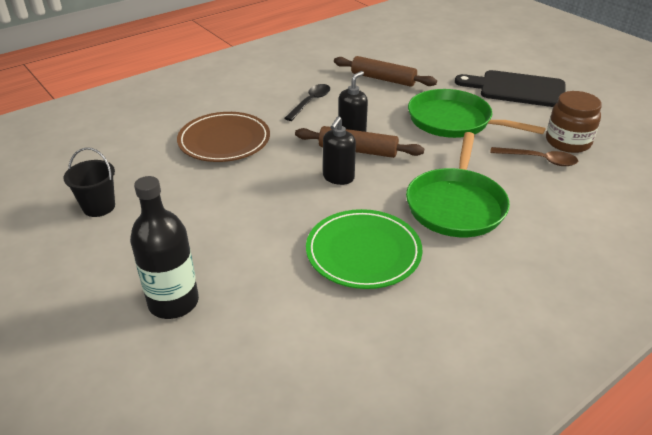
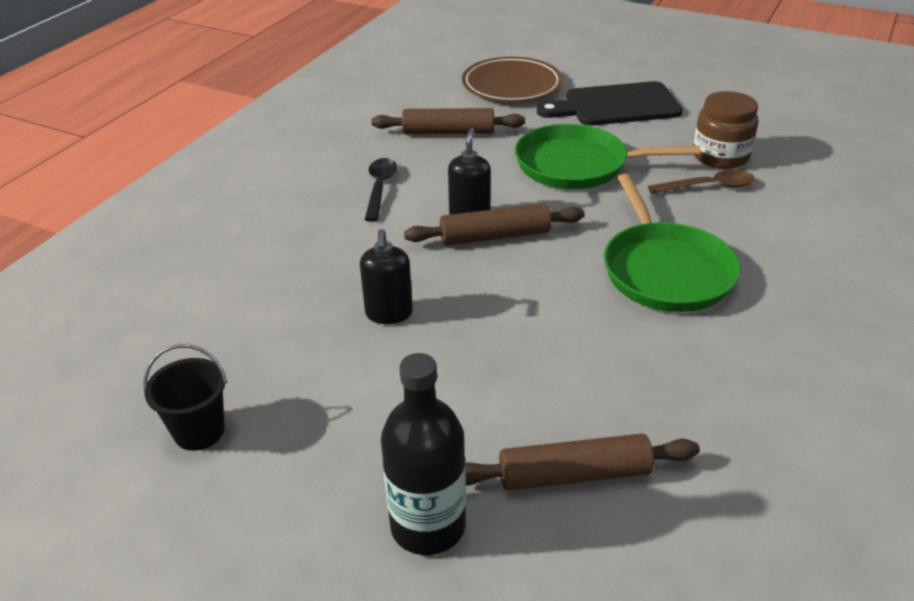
camera: 25 degrees left, 0 degrees up
brown plate [177,112,270,162] -> brown plate moved to [462,57,563,102]
green plate [306,209,422,289] -> none
black soap dispenser [323,116,356,185] -> black soap dispenser moved to [360,229,413,324]
none -> brown rolling pin [465,434,700,491]

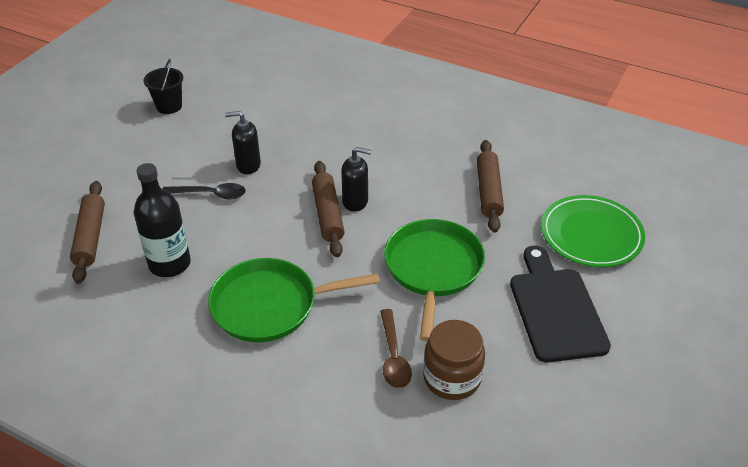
camera: 90 degrees right, 5 degrees up
black spoon [365,158,397,222] -> black spoon moved to [162,183,246,199]
black bottle [381,353,466,555] -> black bottle moved to [134,163,191,277]
brown plate [462,57,563,102] -> green plate [541,195,645,267]

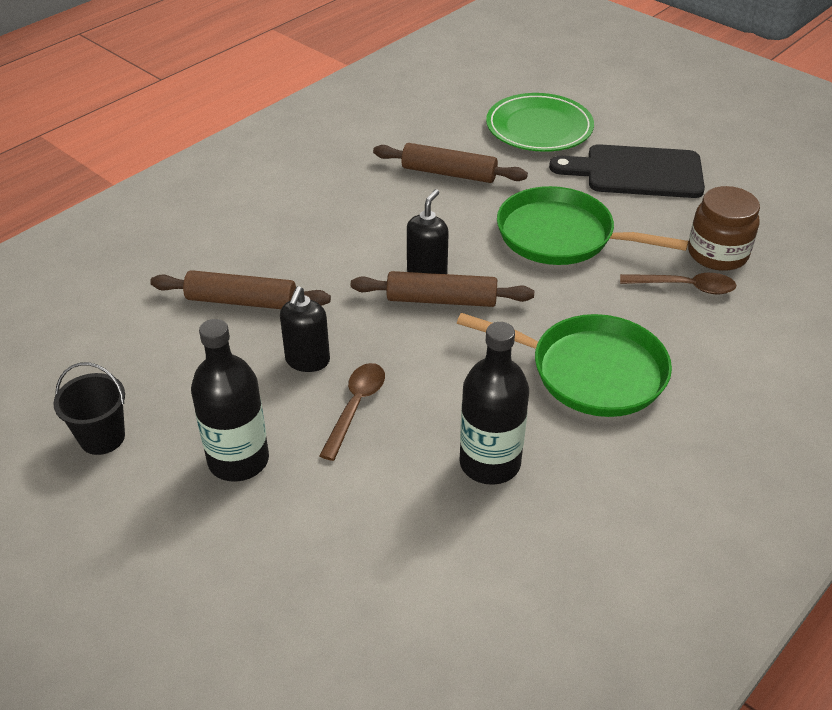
camera: 75 degrees left, 0 degrees up
brown rolling pin [70,181,105,284] -> brown rolling pin moved to [150,270,331,309]
black spoon [162,183,246,199] -> brown spoon [319,363,385,461]
green pan [208,258,380,342] -> green pan turned 75 degrees counterclockwise [457,313,672,417]
none -> black bottle [191,319,269,482]

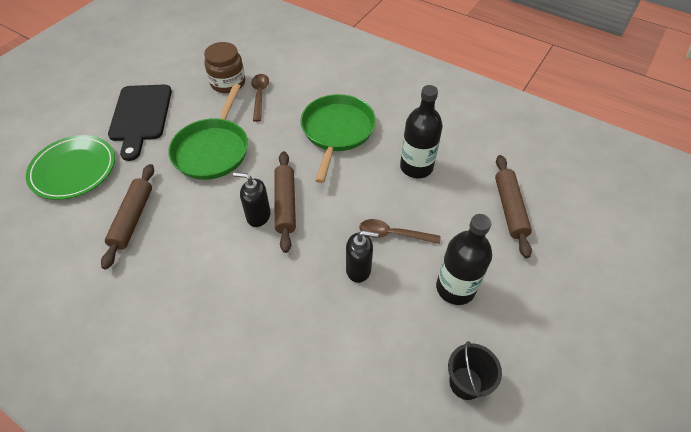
camera: 100 degrees left, 10 degrees up
brown rolling pin [150,270,331,309] -> brown rolling pin moved to [495,155,532,258]

